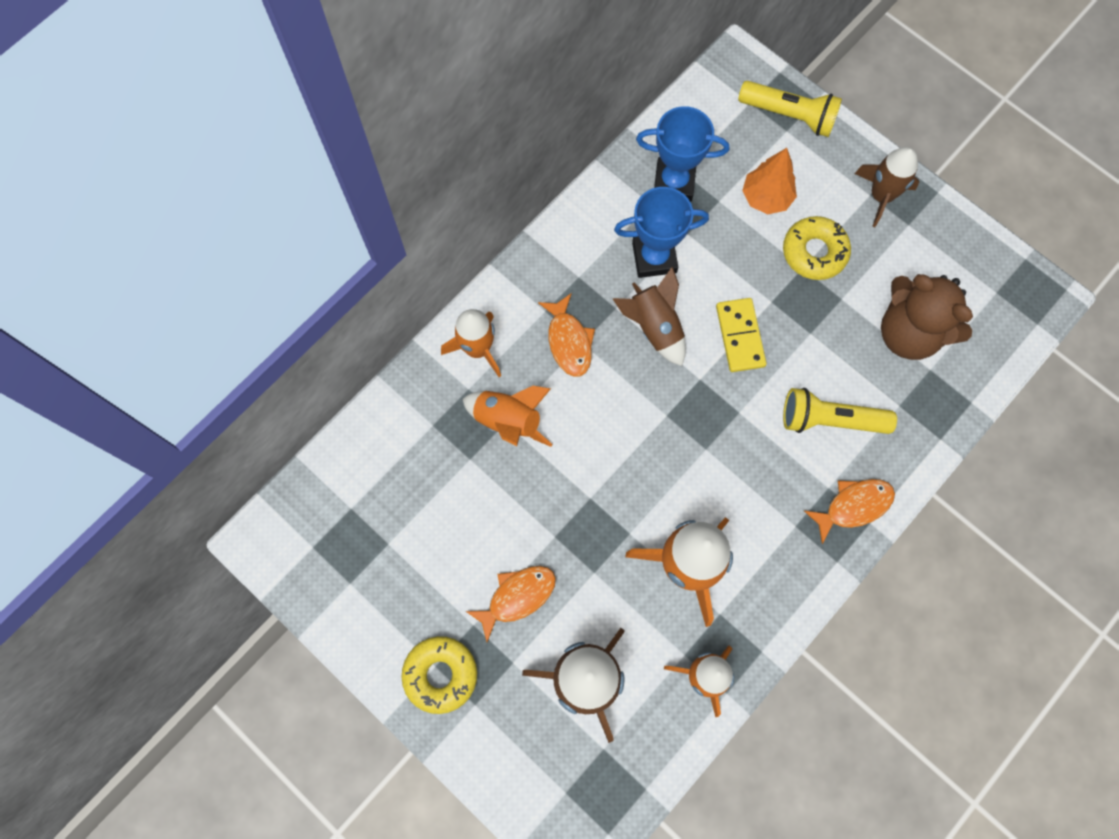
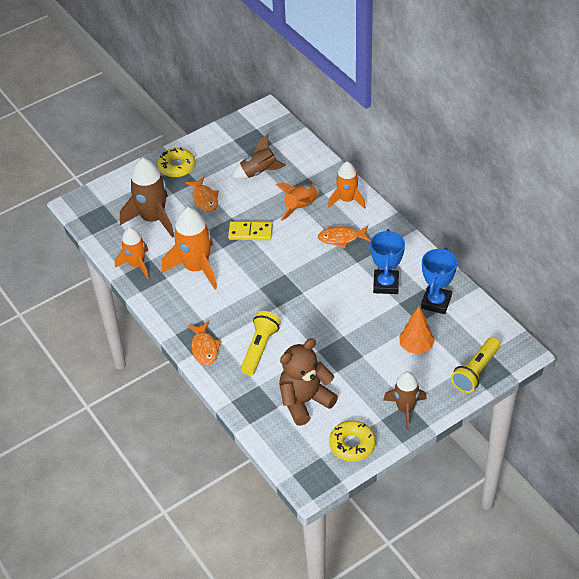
camera: 105 degrees right, 25 degrees down
brown rocket [613,266,686,366] -> brown rocket moved to [232,134,286,179]
yellow domino [716,298,767,372] -> yellow domino moved to [228,221,273,240]
yellow donut [783,216,851,280] -> yellow donut moved to [329,420,376,462]

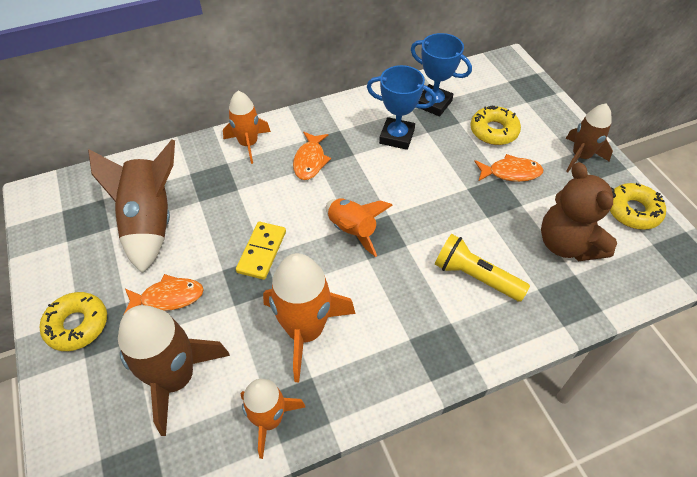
camera: 80 degrees left, 5 degrees up
orange fish [188,322,221,366] -> orange fish moved to [474,154,543,182]
brown rocket [232,134,286,179] -> brown rocket [88,140,175,273], size x1.57
orange rocket [276,182,319,221] -> orange rocket moved to [326,198,393,257]
orange tree [399,307,435,354] -> yellow donut [470,105,521,145]
yellow flashlight [451,337,501,393] -> none

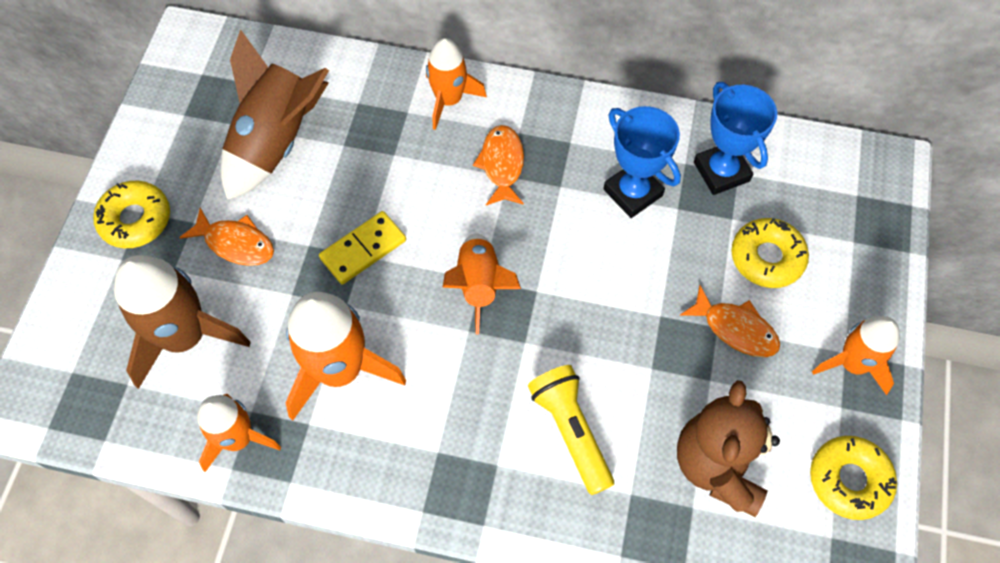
camera: 35 degrees right, 10 degrees up
orange fish [293,132,331,180] -> orange fish turned 135 degrees clockwise [473,125,524,205]
brown rocket [566,104,613,172] -> orange rocket [812,316,900,395]

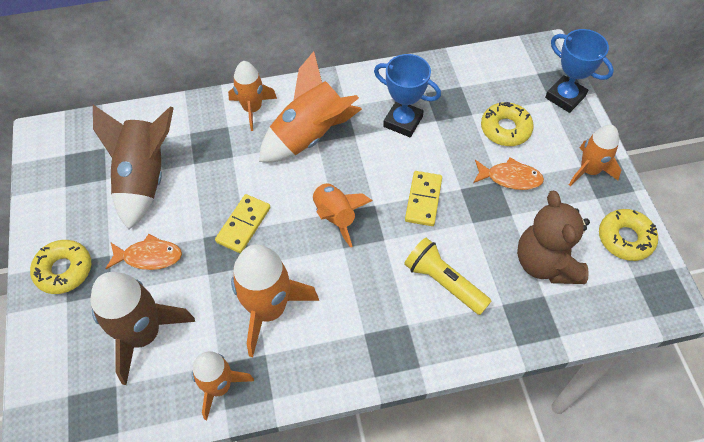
camera: 25 degrees left, 5 degrees down
orange fish [473,125,524,205] -> orange rocket [259,51,362,162]
blue trophy [694,82,777,195] -> blue trophy moved to [545,29,614,113]
none -> yellow domino [405,171,442,226]

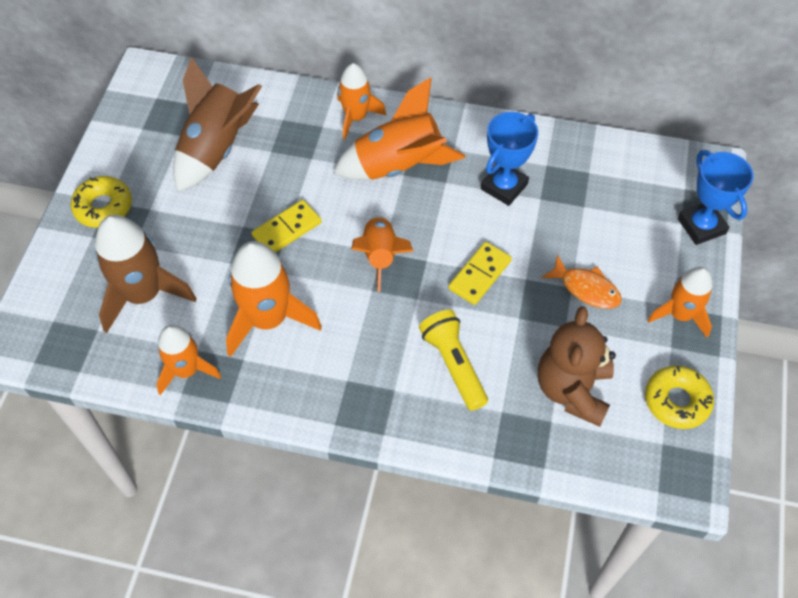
camera: 25 degrees right, 0 degrees up
orange fish [105,234,182,270] -> none
blue trophy [374,54,441,137] -> blue trophy turned 75 degrees clockwise [481,112,538,206]
yellow donut [481,102,534,146] -> none

